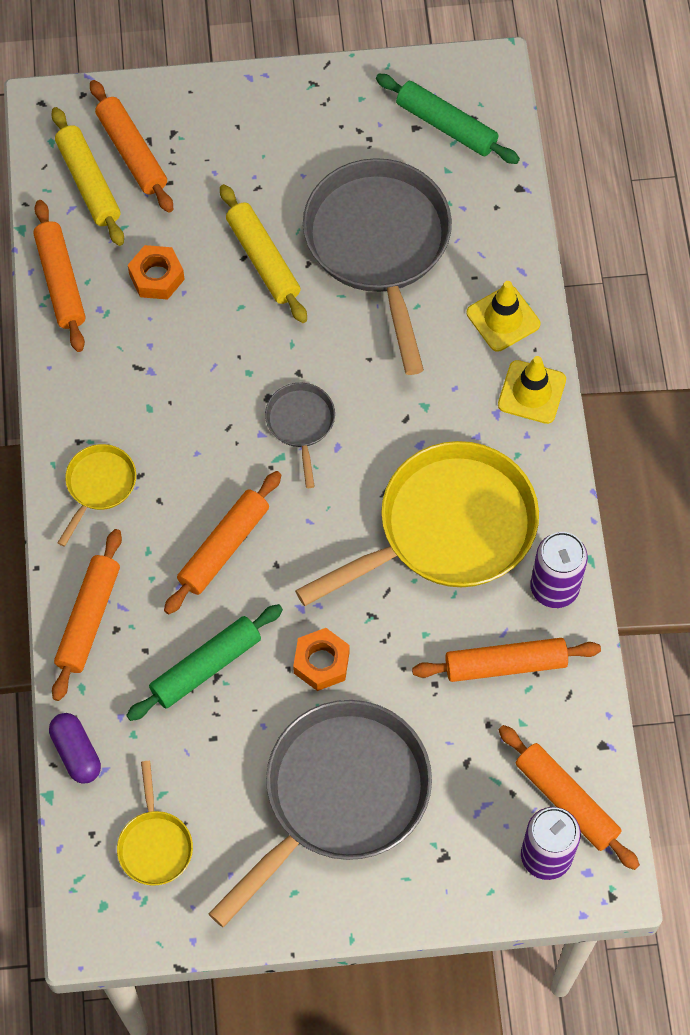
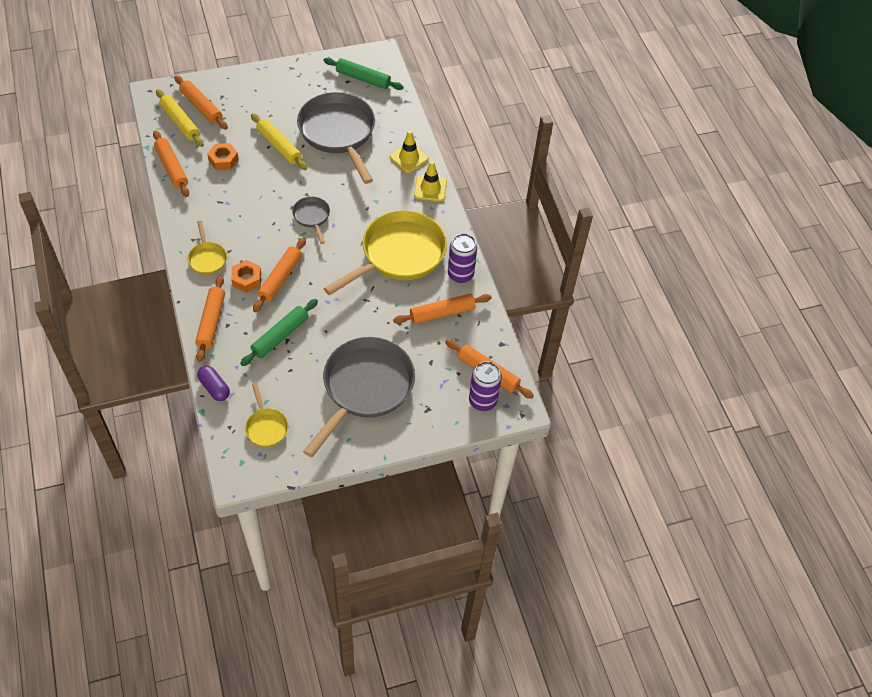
camera: 15 degrees left, 10 degrees down
yellow pan [57,444,136,547] -> yellow pan turned 150 degrees clockwise [187,221,227,275]
orange nut [293,628,350,691] -> orange nut moved to [231,260,261,293]

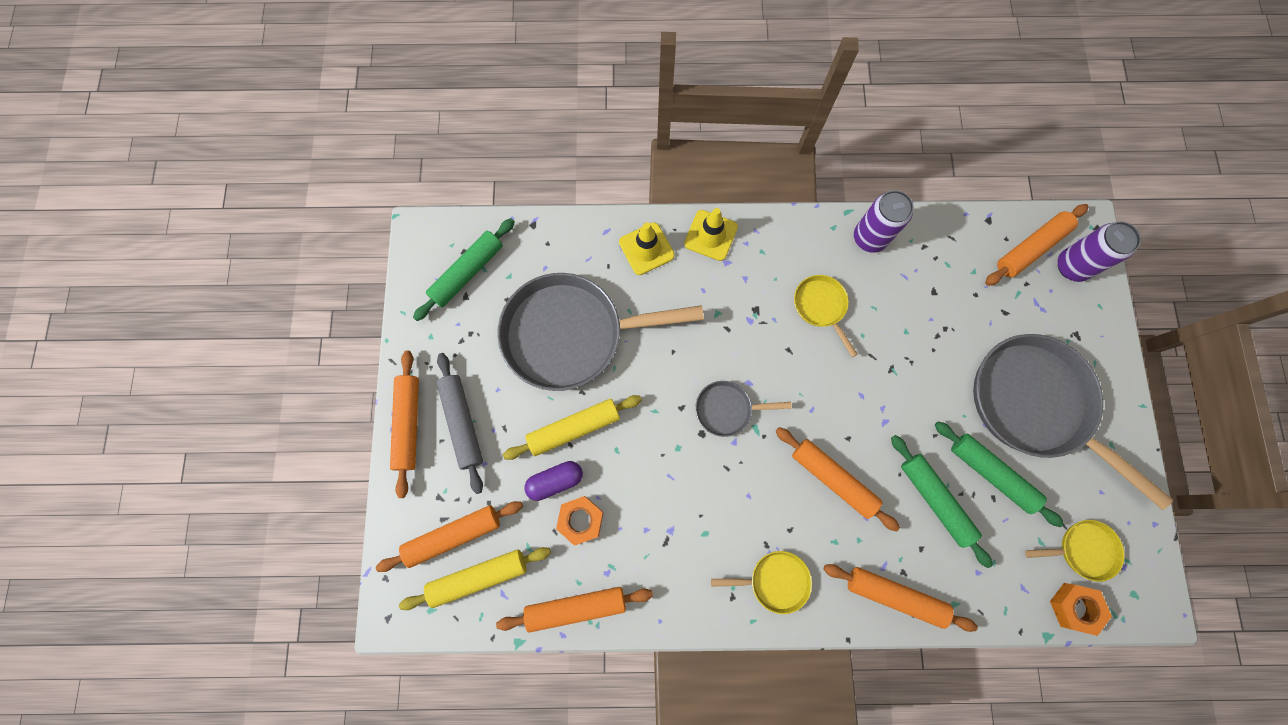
camera: 70 degrees left, 20 degrees up
purple capsule [197,366,230,401] -> purple capsule moved to [524,461,583,501]
orange nut [231,260,261,293] -> orange nut moved to [1050,583,1112,636]
yellow pan [324,210,447,295] -> yellow pan [794,275,857,357], size x0.46
orange rolling pin [393,294,491,324] -> orange rolling pin moved to [390,351,419,498]
none -> grey rolling pin [436,353,483,494]
none -> green rolling pin [935,421,1064,527]

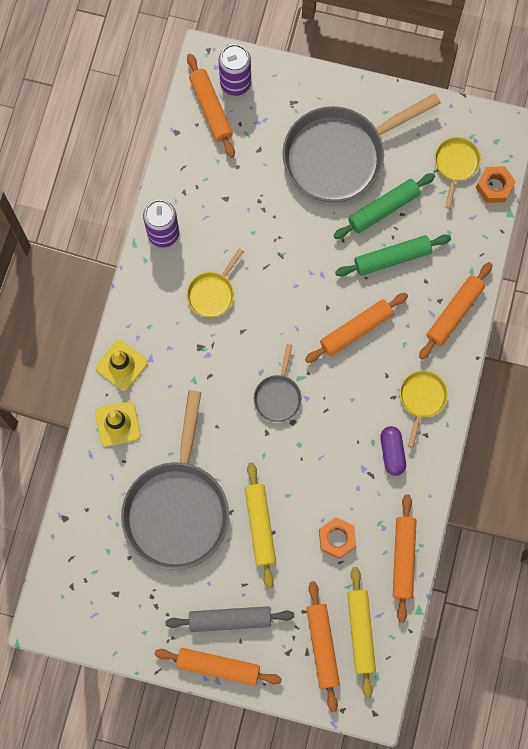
camera: 75 degrees left, 0 degrees up
green rolling pin [413,218,515,321] -> none
purple capsule [524,461,583,501] -> purple capsule moved to [380,426,406,476]
yellow pan [794,275,857,357] -> yellow pan turned 45 degrees counterclockwise [187,248,244,317]

